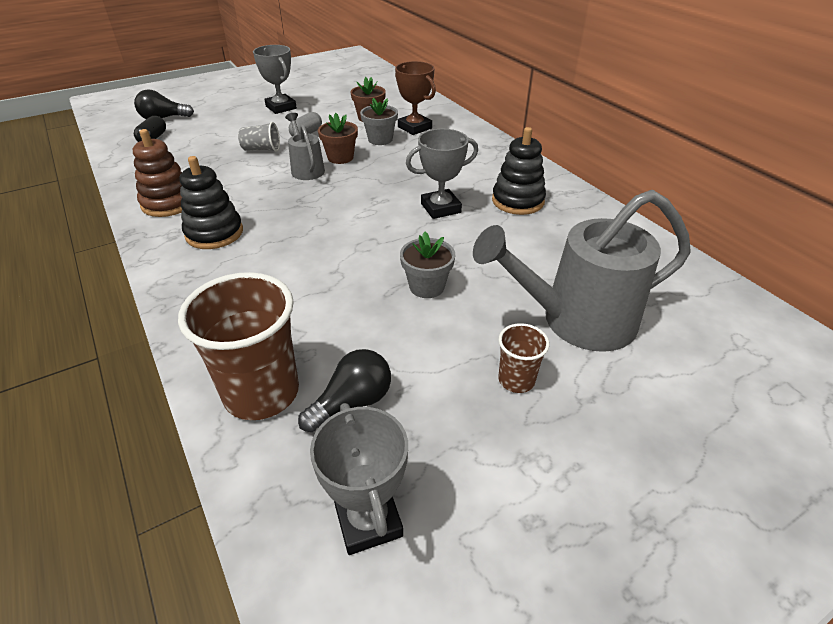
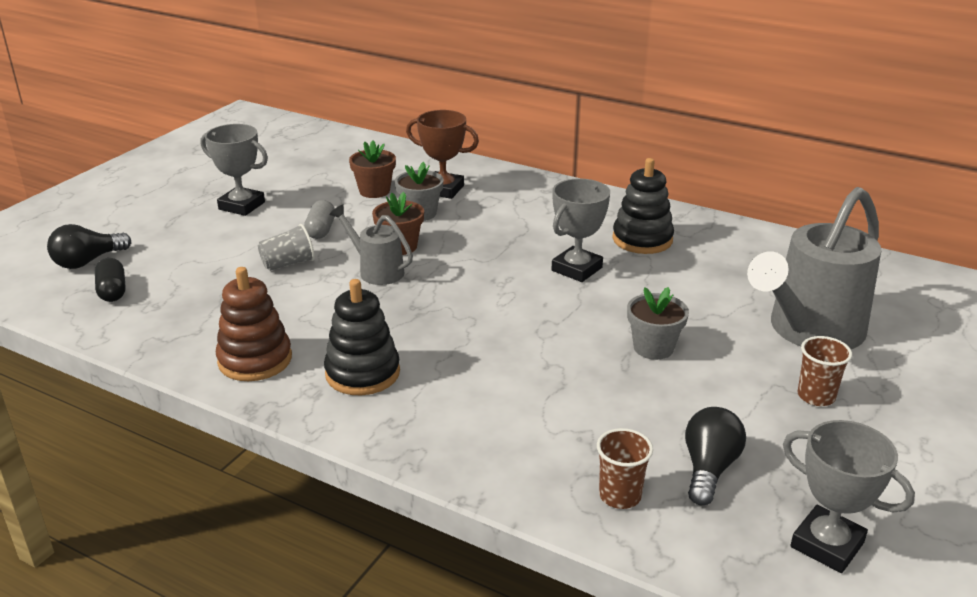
camera: 30 degrees left, 10 degrees down
brown cup [178,272,299,420] -> brown cup [597,428,653,509], size x0.50

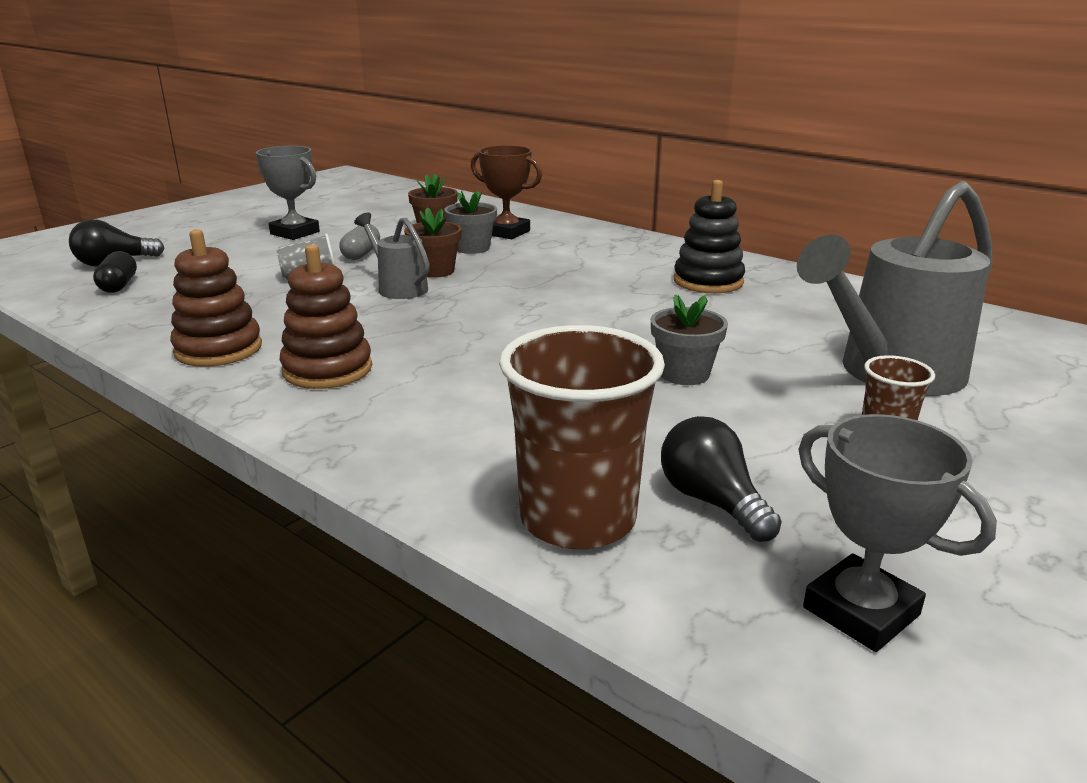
camera: 10 degrees right, 5 degrees down
black stacking toy [324,279,400,395] -> brown stacking toy [280,244,372,389]
grey trophy [552,178,610,282] -> none
brown cup [597,428,653,509] -> brown cup [499,325,665,549], size x2.00
black light bulb [685,407,746,505] -> black light bulb turned 60 degrees counterclockwise [661,416,782,542]

